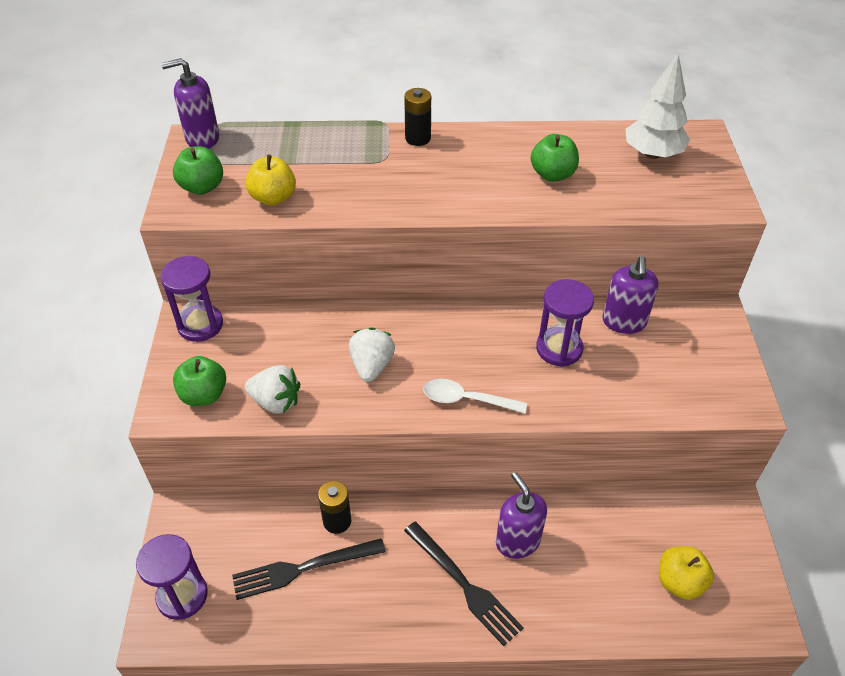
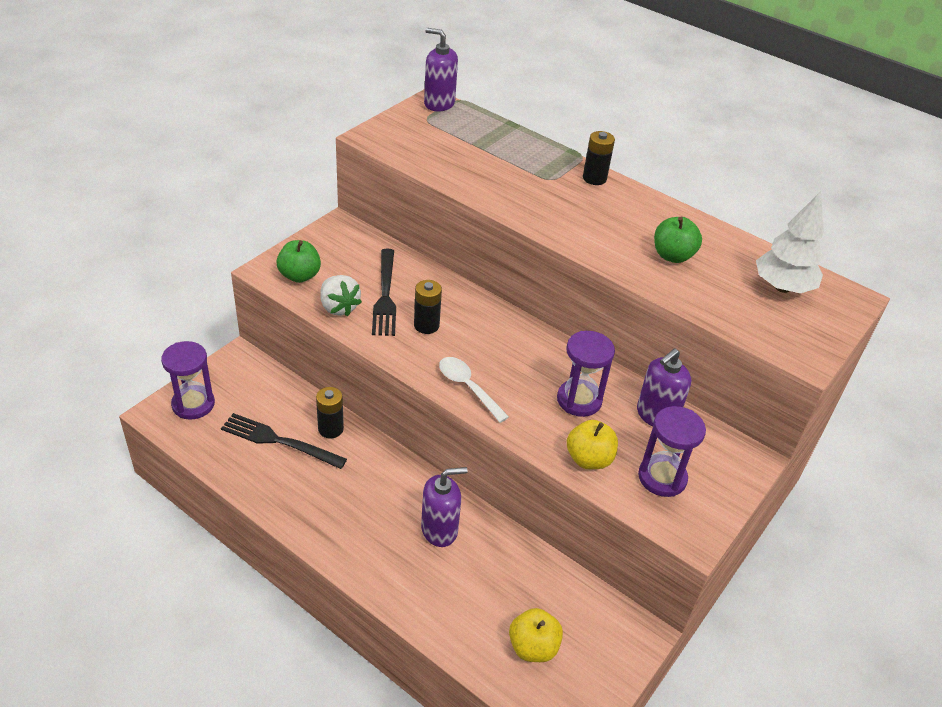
camera: 35 degrees right, 5 degrees down
purple hourglass [160,256,223,342] -> purple hourglass moved to [638,406,706,497]
green apple [173,146,223,195] -> none
yellow apple [245,154,296,206] -> yellow apple moved to [567,420,618,469]
white strawberry [349,327,395,382] -> black battery [414,280,442,334]
black fork [404,521,524,646] -> black fork moved to [372,249,396,336]
purple soap dispenser [496,472,547,559] -> purple soap dispenser turned 60 degrees clockwise [421,467,468,547]

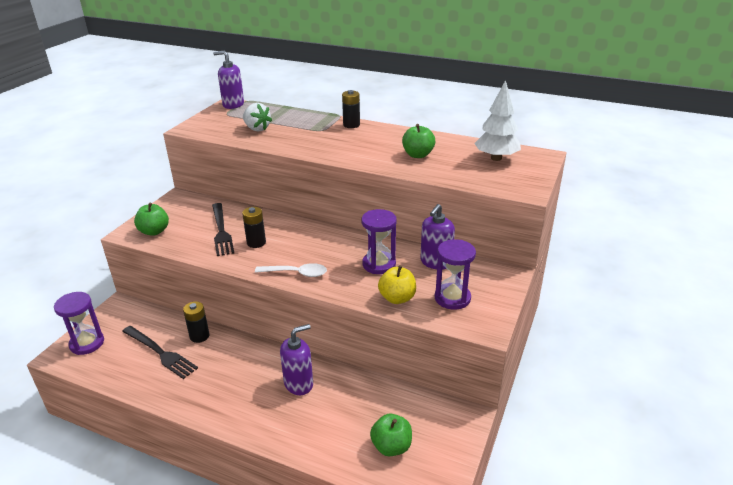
camera: 10 degrees left, 10 degrees down
black fork [221,413,347,469] -> black fork turned 150 degrees counterclockwise [122,326,198,379]
white strawberry [320,275,362,316] -> white strawberry moved to [243,103,272,131]
white spoon [439,357,509,423] -> white spoon turned 150 degrees clockwise [255,263,327,277]
yellow apple [509,608,563,662] -> green apple [370,414,412,456]

